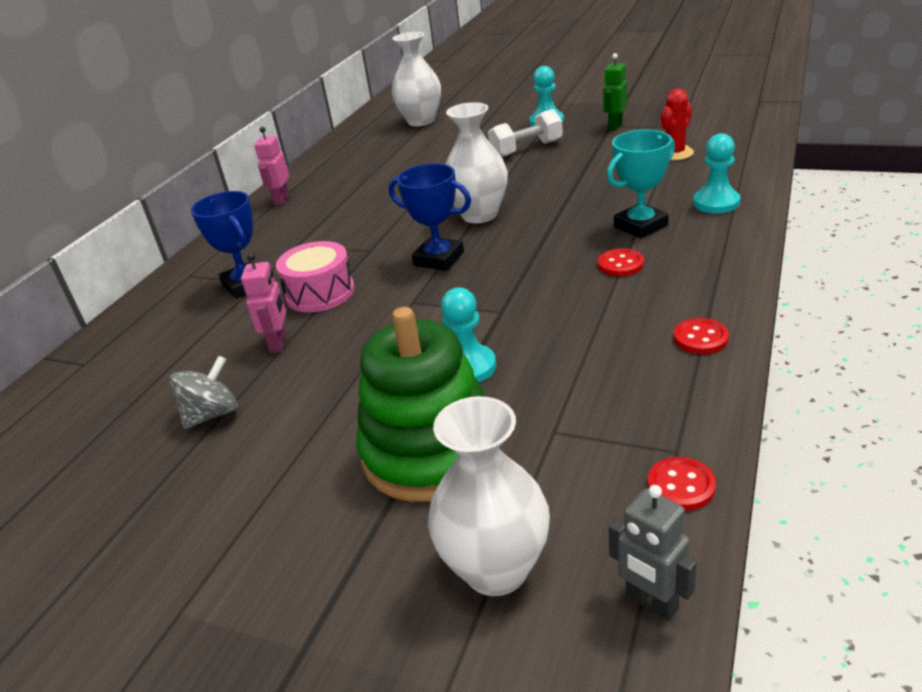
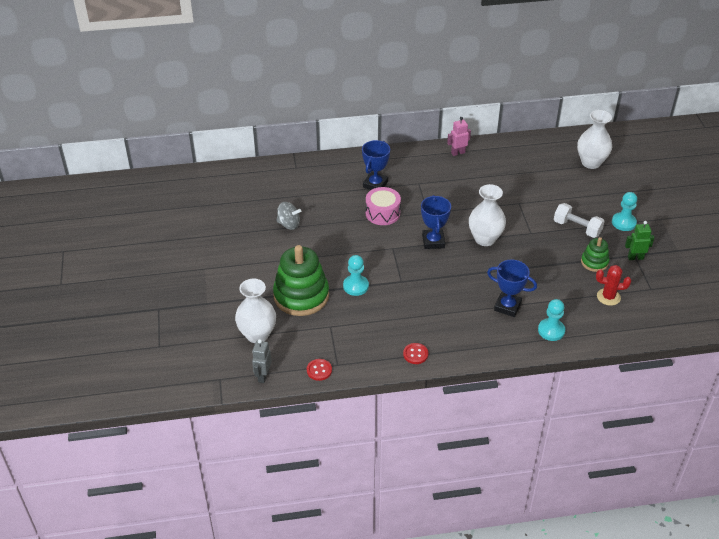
camera: 55 degrees right, 10 degrees up
pink robot [241,253,286,353] -> none
red button [598,248,644,276] -> none
turquoise trophy [607,130,675,239] -> blue trophy [487,260,537,317]
none -> green stacking toy [581,237,609,272]

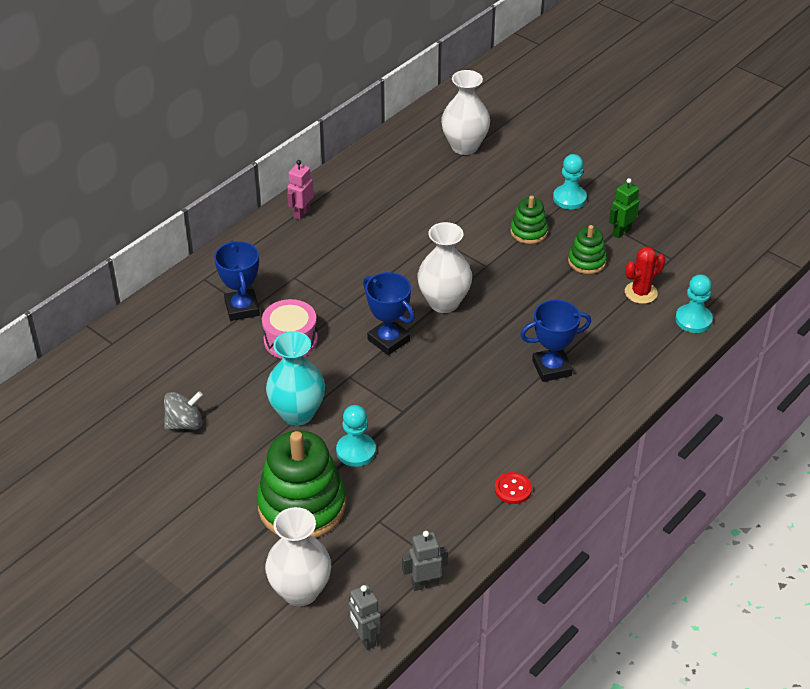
camera: 40 degrees left, 0 degrees up
red button [307,359,332,381] -> grey robot [402,531,448,591]
turquoise pawn [538,299,565,341] -> turquoise pawn moved to [675,274,713,333]
white dumbbell [554,203,605,238] -> green stacking toy [510,196,548,244]
none -> turquoise vase [266,331,325,426]

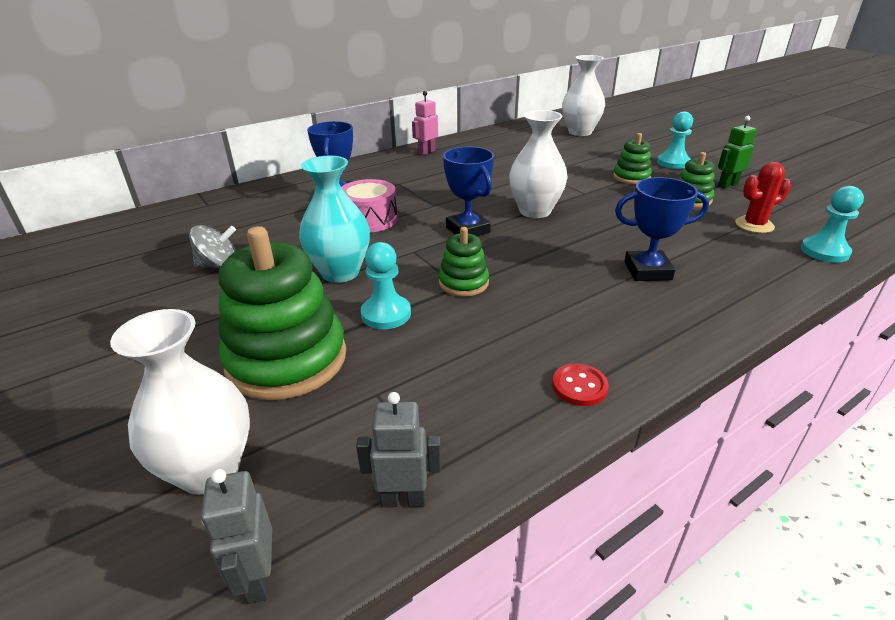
camera: 15 degrees right, 10 degrees down
none -> green stacking toy [439,227,489,297]

